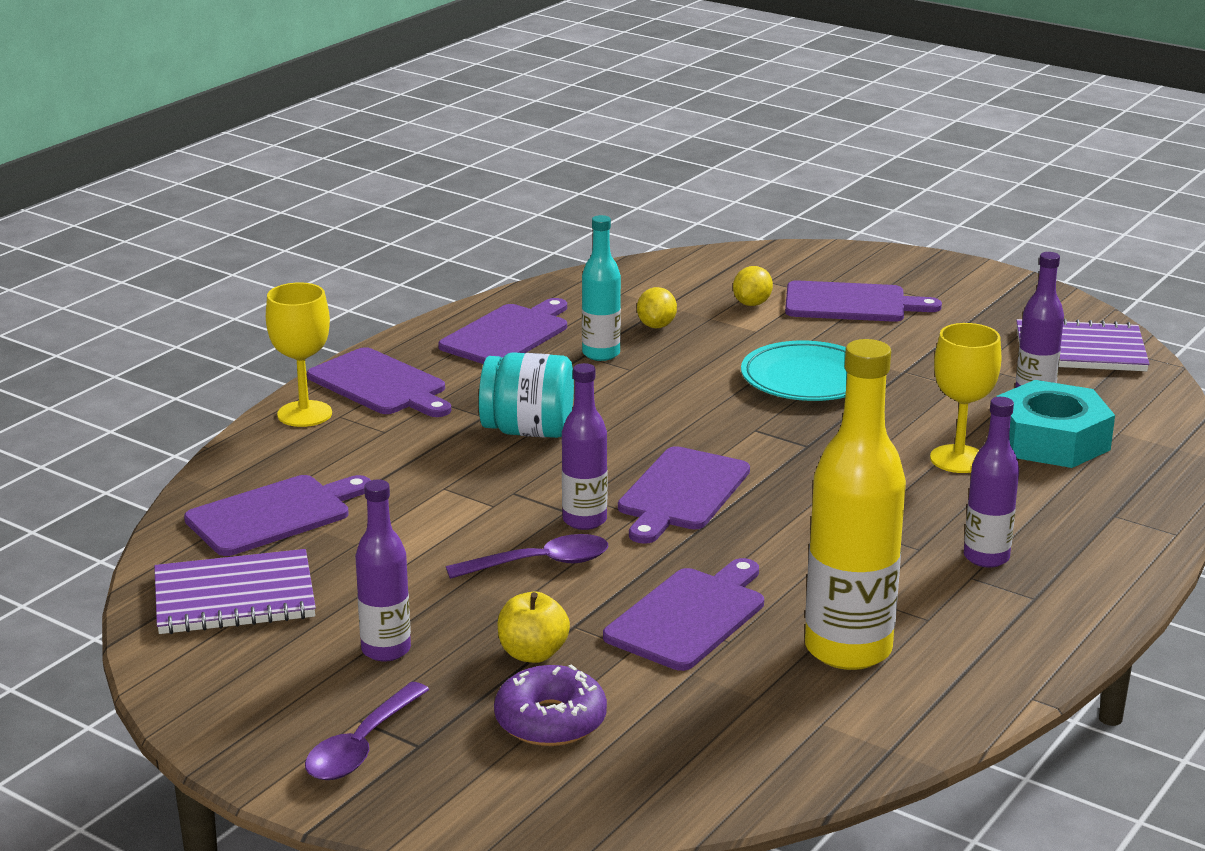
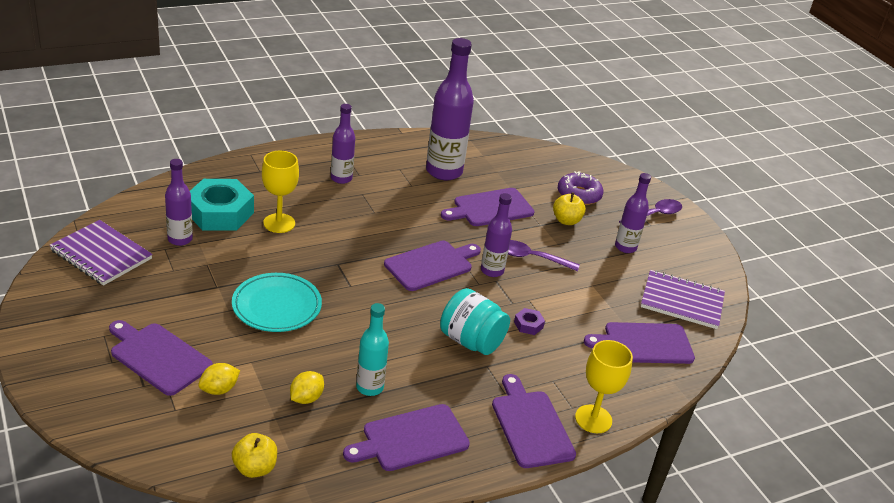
camera: 155 degrees left, 10 degrees up
yellow bottle [805,339,906,670] -> purple bottle [426,38,474,180]
none -> yellow apple [232,433,277,478]
none -> purple nut [514,308,545,335]

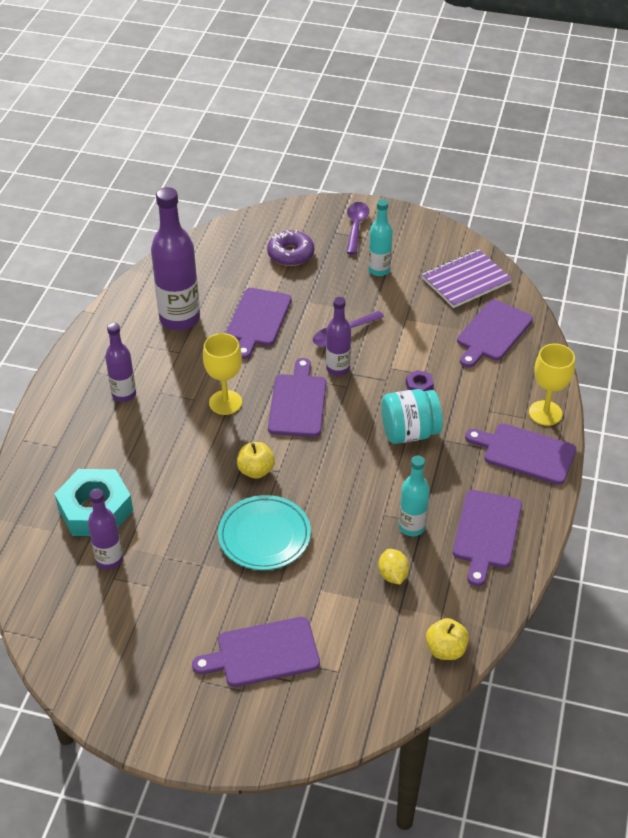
camera: 45 degrees left, 10 degrees up
purple notebook [49,220,153,286] -> none
yellow lemon [198,363,240,395] -> none
yellow goblet [262,151,299,233] -> yellow goblet moved to [203,333,242,415]
yellow apple [553,192,586,225] -> yellow apple moved to [237,442,275,479]
purple bottle [615,173,651,253] -> turquoise bottle [368,199,393,276]

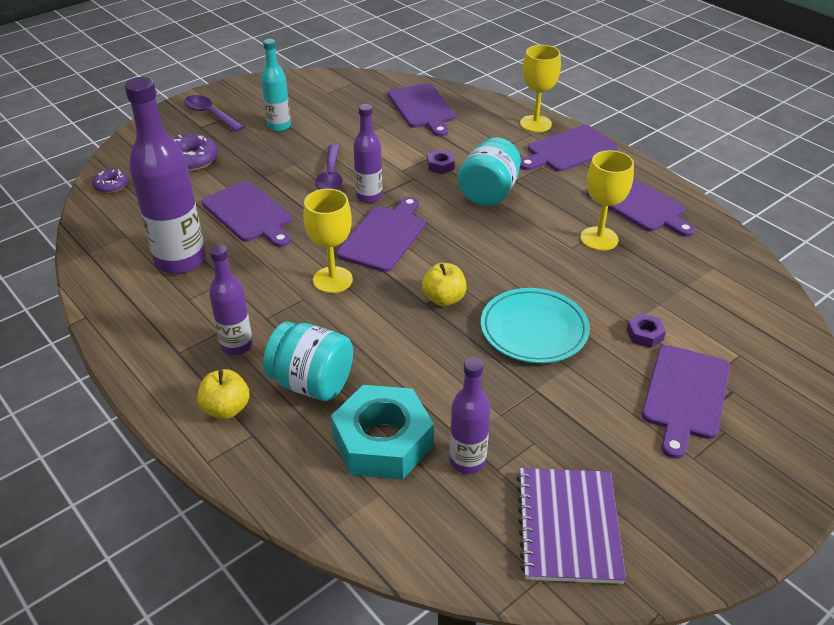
camera: 55 degrees left, 5 degrees down
purple cutting board [268,358,327,437] -> purple cutting board turned 75 degrees clockwise [337,197,426,272]
yellow lemon [379,549,409,584] -> none
turquoise bottle [399,455,429,536] -> yellow goblet [580,150,634,251]
purple notebook [422,250,512,308] -> purple notebook moved to [517,468,626,584]
yellow apple [426,618,469,660] -> yellow apple moved to [197,369,250,419]
none -> purple donut [92,169,128,193]
none -> turquoise jar [263,322,353,401]
none -> purple nut [627,313,666,348]

